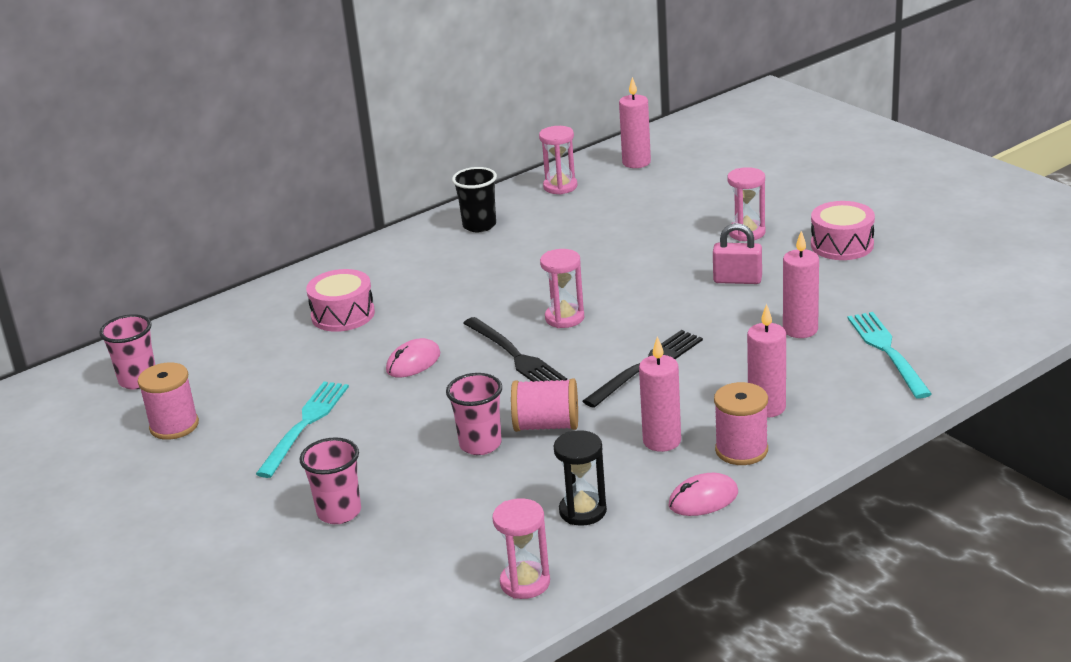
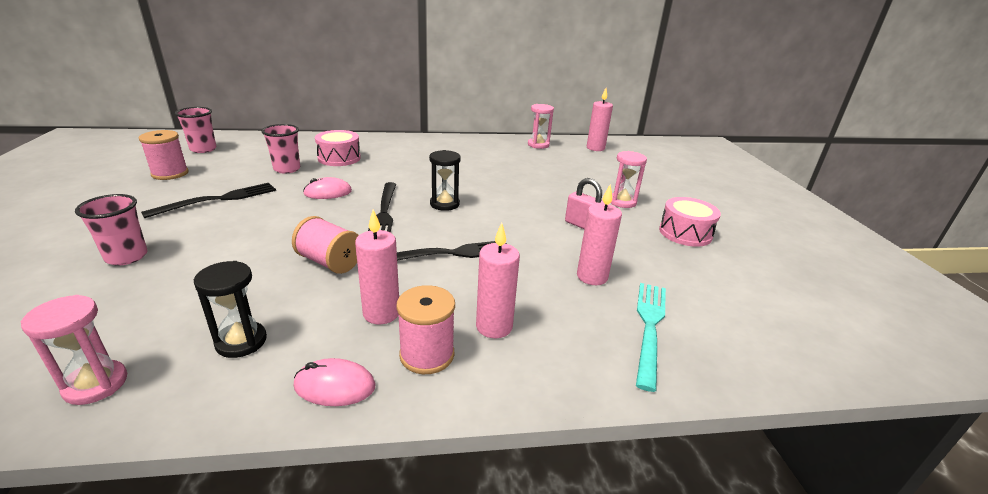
camera: 25 degrees right, 0 degrees up
turquoise fork [256,382,349,478] -> black fork [141,183,276,218]
pink cup [446,373,502,455] -> pink cup moved to [262,124,300,174]
black cup [452,167,497,232] -> none
pink hourglass [540,249,584,328] -> black hourglass [429,150,461,211]

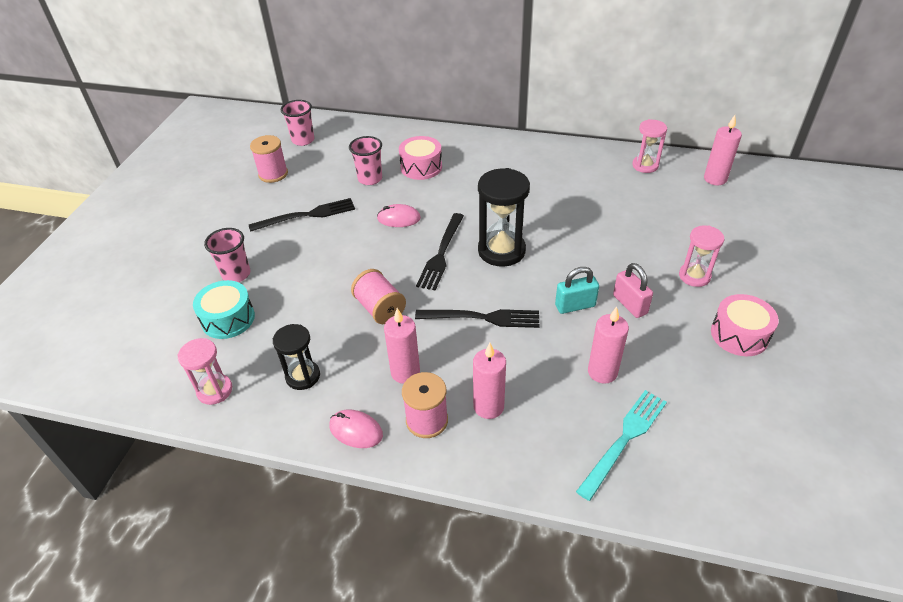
camera: 25 degrees right, 15 degrees up
black hourglass [429,150,461,211] -> black hourglass [478,168,530,267], size x1.63
none -> turquoise drum [193,280,255,339]
none -> turquoise padlock [555,267,599,314]

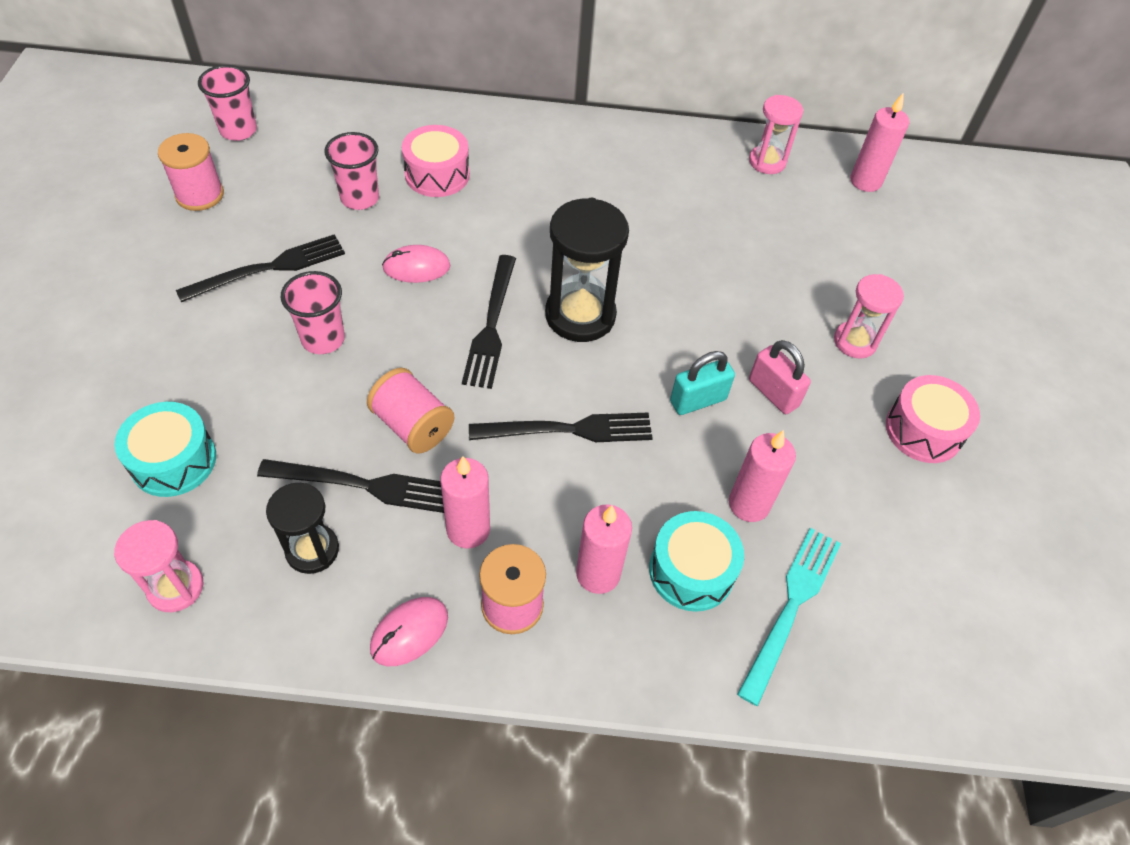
camera: 15 degrees left, 10 degrees up
pink cup [204,228,250,282] -> pink cup moved to [281,271,345,354]
pink mouse [329,410,383,448] -> pink mouse turned 60 degrees counterclockwise [370,597,448,666]
none -> black fork [257,459,444,513]
none -> turquoise drum [649,511,744,612]

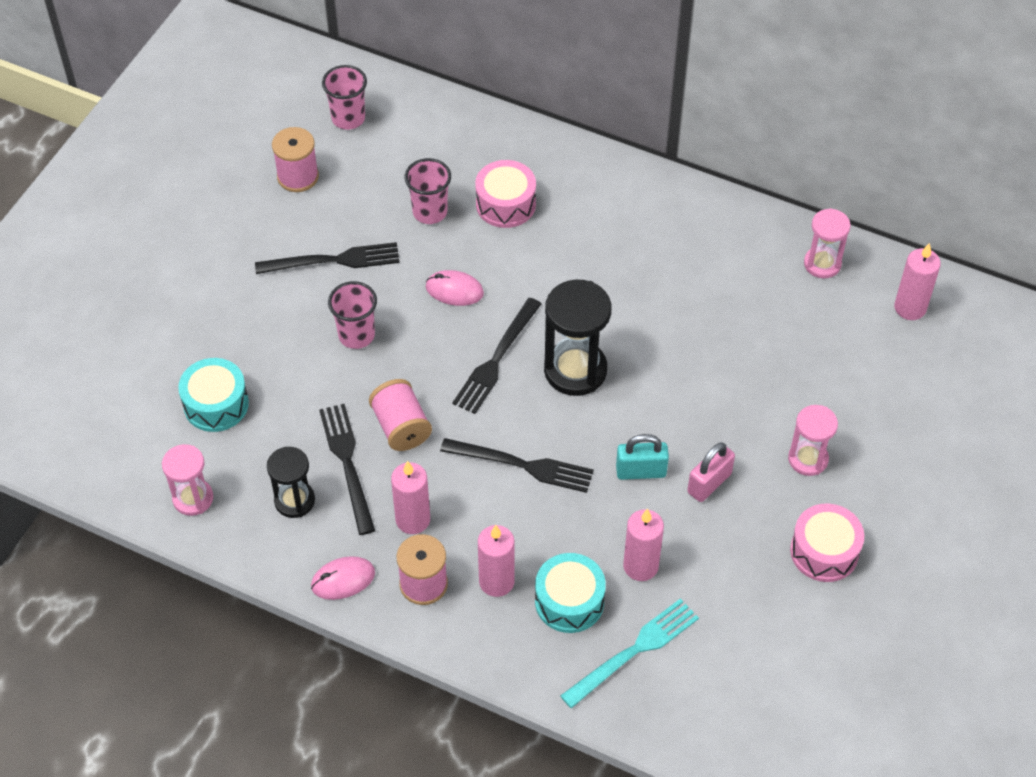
camera: 25 degrees right, 0 degrees up
black fork [257,459,444,513] -> black fork turned 135 degrees counterclockwise [319,404,375,535]
pink padlock [749,340,811,414] -> pink padlock turned 60 degrees clockwise [687,442,735,502]

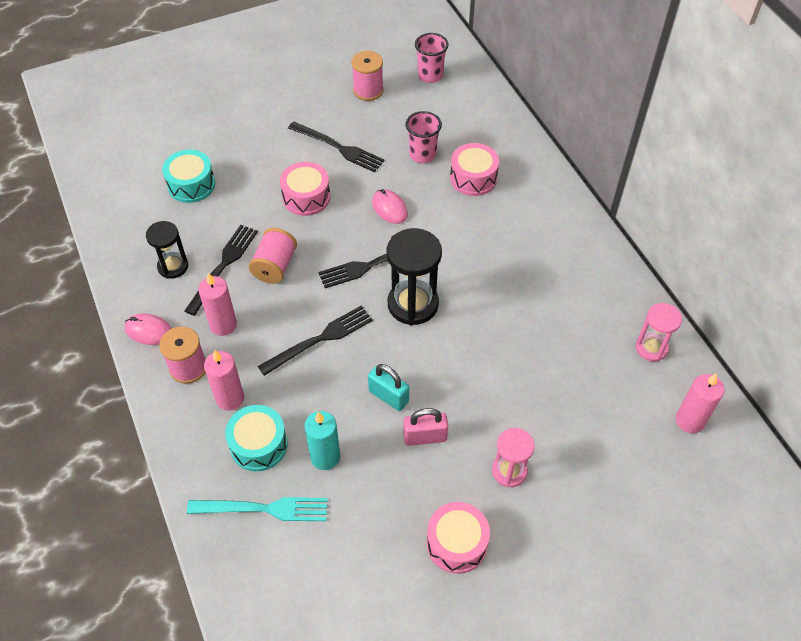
camera: 40 degrees right, 0 degrees up
pink hourglass [162,444,213,516] -> none
pink cup [328,281,377,349] -> pink drum [280,162,330,216]
black fork [440,438,594,493] -> black fork turned 90 degrees counterclockwise [258,306,373,376]
pink candle [623,509,664,581] -> turquoise candle [305,411,340,470]

